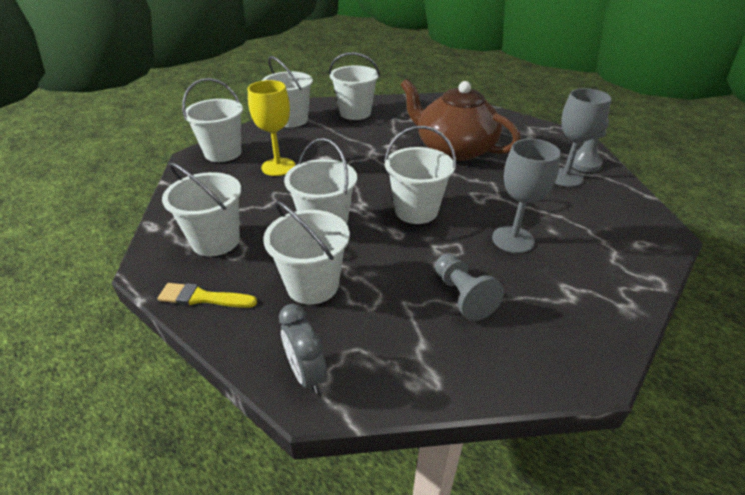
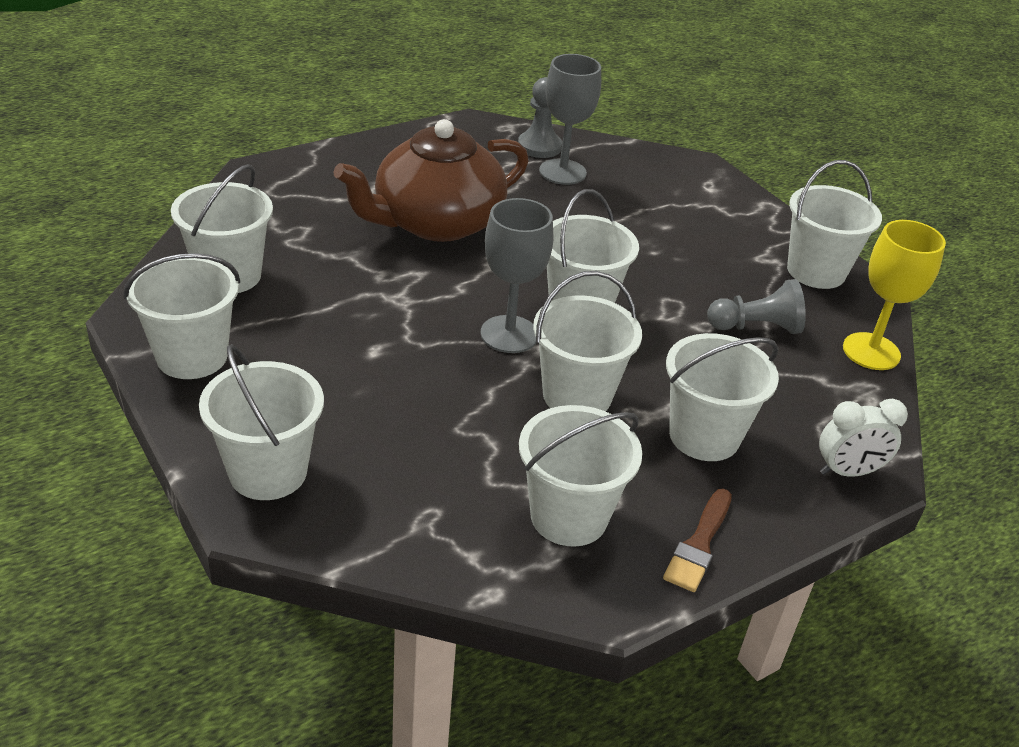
camera: 75 degrees left, 0 degrees up
yellow brush [157,283,257,308] -> brown brush [663,489,732,592]
yellow goblet [248,80,295,176] -> yellow goblet moved to [843,220,946,370]
grey clock [279,304,327,394] -> white clock [819,399,908,477]
grey goblet [492,139,561,253] -> grey goblet moved to [481,198,553,353]
none -> white bucket [787,160,882,289]

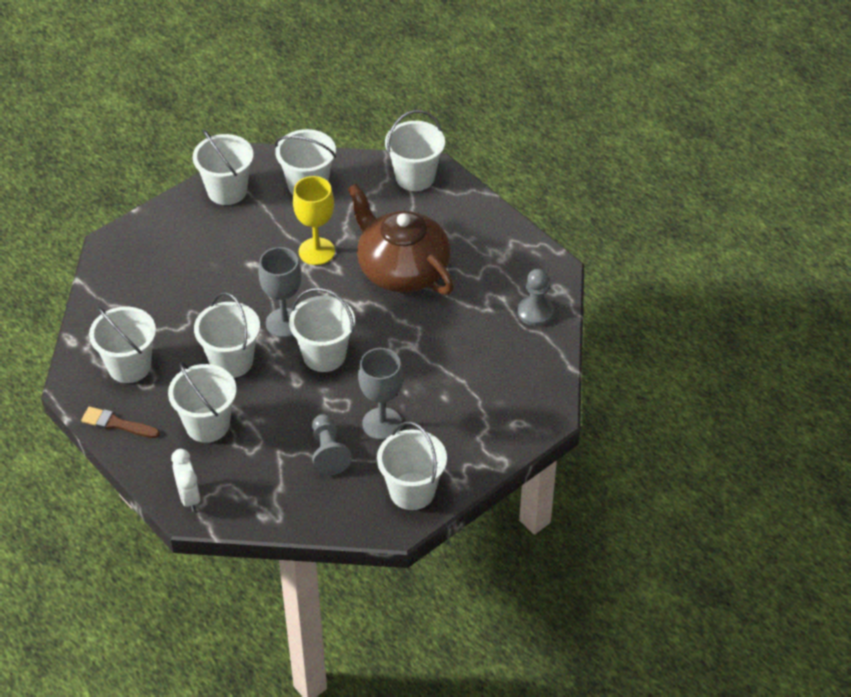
camera: 85 degrees right, 10 degrees up
white bucket [199,344,324,500] -> white bucket moved to [385,110,445,191]
grey goblet [539,54,601,185] -> grey goblet moved to [358,348,403,440]
yellow goblet [843,220,946,370] -> yellow goblet moved to [293,176,335,265]

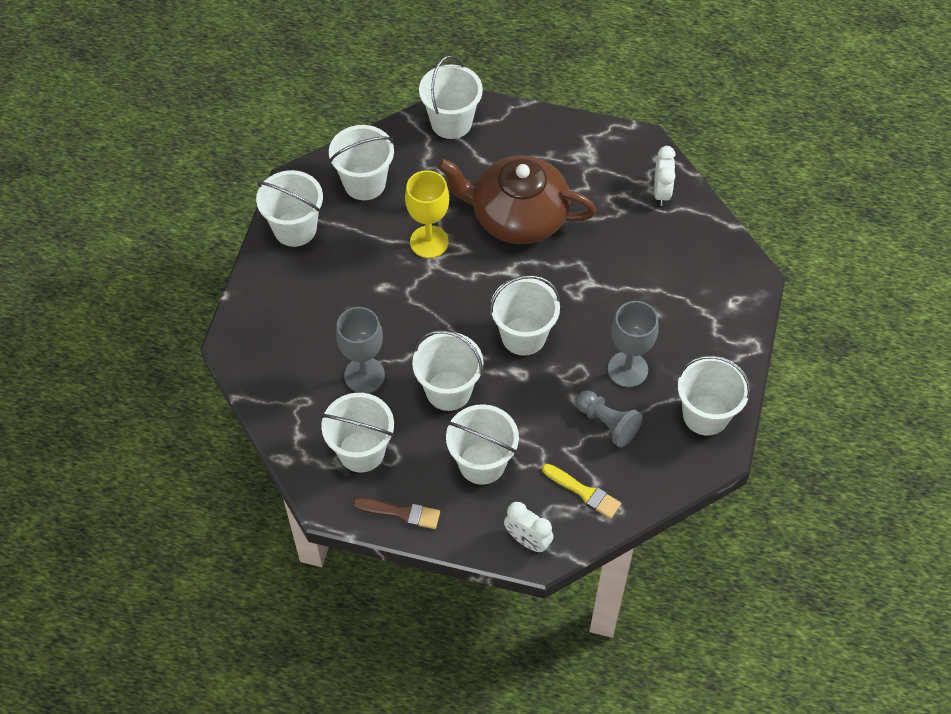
camera: 35 degrees left, 10 degrees up
brown brush [81,407,160,438] -> brown brush turned 150 degrees counterclockwise [353,498,440,529]
grey goblet [258,247,302,338] -> grey goblet moved to [336,307,385,393]
grey pawn [518,269,554,326] -> white clock [654,146,676,206]
none -> yellow brush [542,464,621,519]

